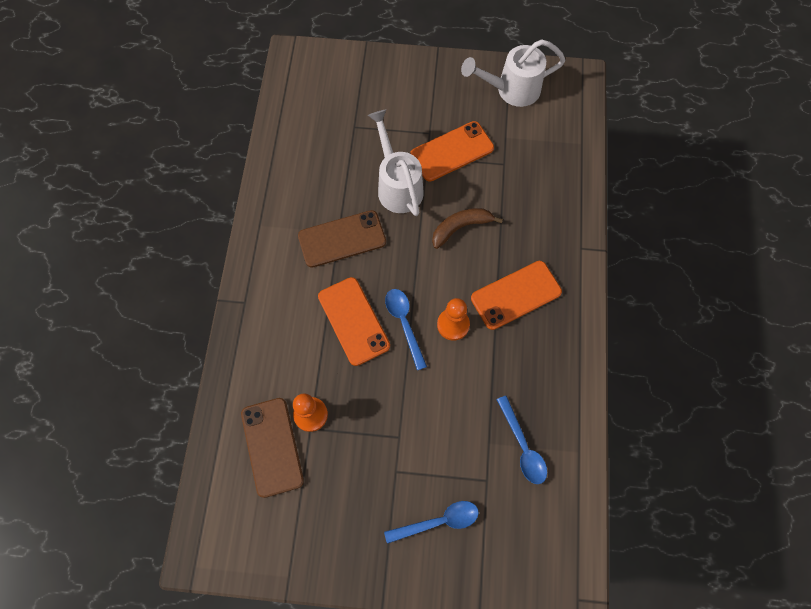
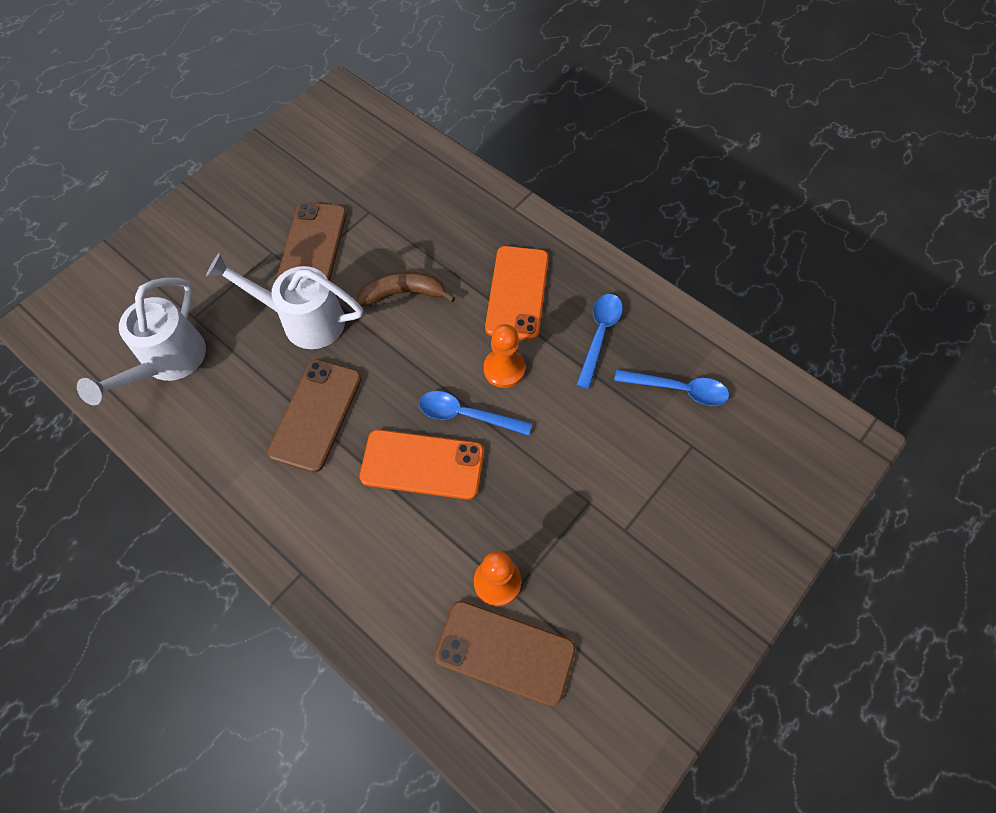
camera: 55 degrees left, 5 degrees down
blue spoon [384,501,479,544] -> blue spoon moved to [576,294,623,389]
orange phone [410,121,494,182] -> brown phone [276,202,347,281]
brown banana [432,208,503,249] -> brown banana turned 75 degrees clockwise [357,272,455,306]
white watering can [461,39,565,107] -> white watering can moved to [77,278,206,405]

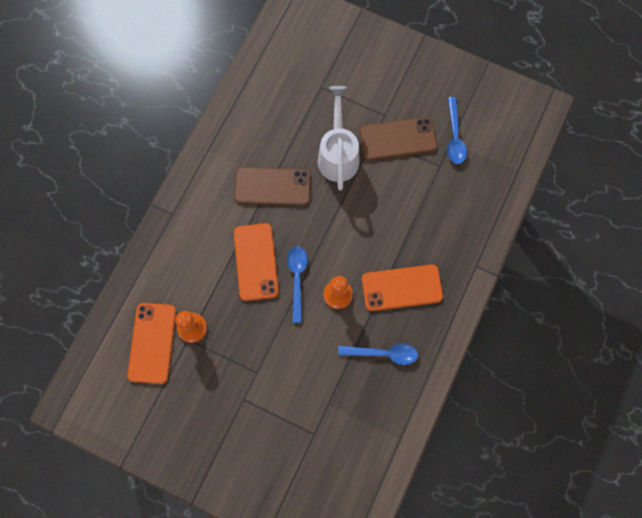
camera: 75 degrees right, 10 degrees up
white watering can [77,278,206,405] -> none
brown banana [357,272,455,306] -> none
brown phone [434,601,576,706] -> orange phone [128,303,176,384]
blue spoon [614,369,729,406] -> blue spoon moved to [447,97,467,164]

